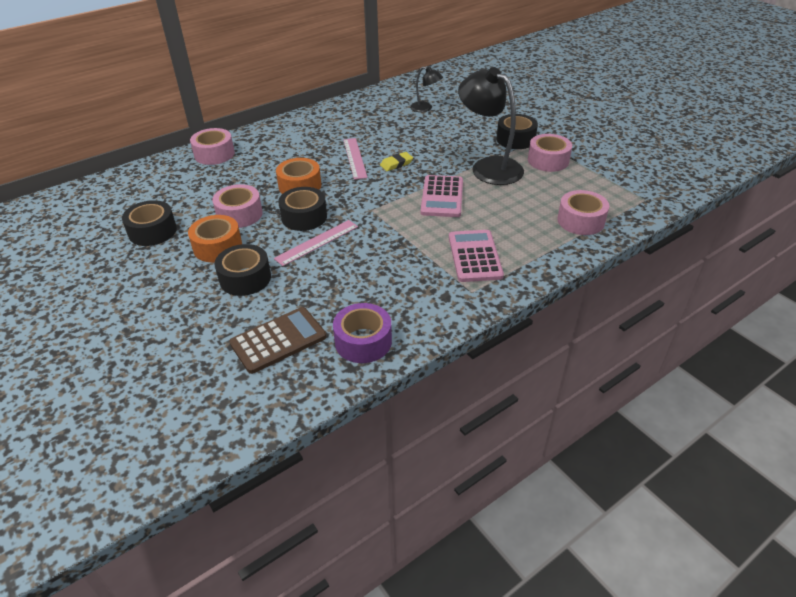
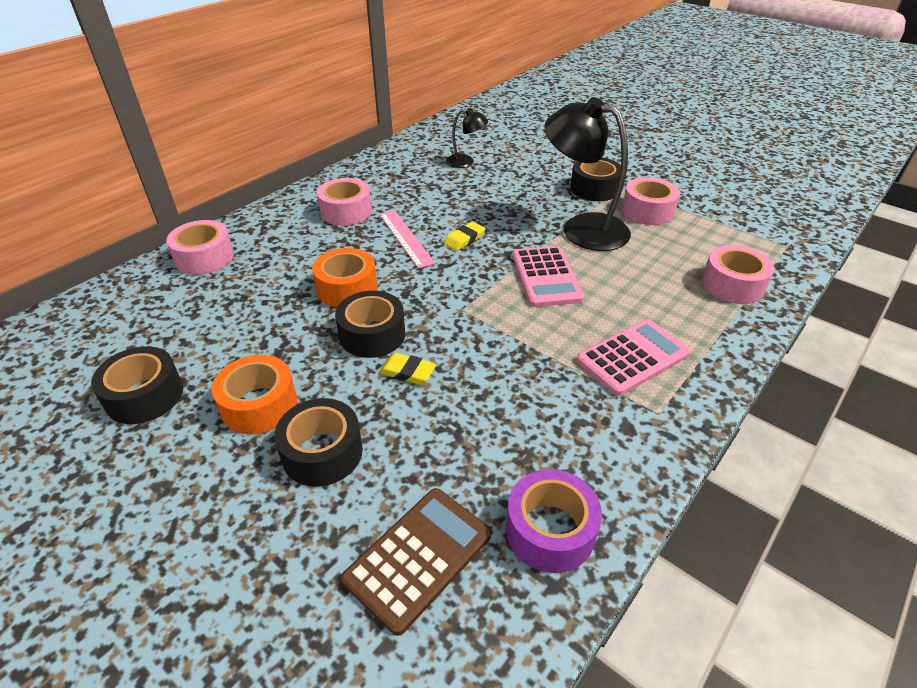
camera: 15 degrees left, 0 degrees up
pink tape [212,184,263,228] -> pink tape moved to [317,178,372,226]
pink ruler [274,220,358,266] -> yellow eraser [379,353,436,385]
pink calculator [449,230,504,282] -> pink calculator turned 75 degrees clockwise [576,319,691,396]

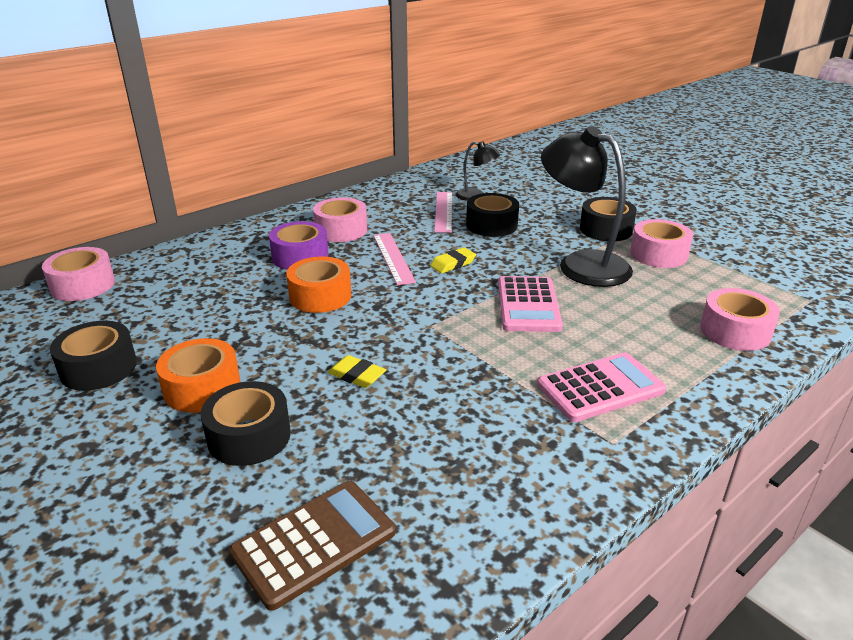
camera: 10 degrees right, 10 degrees down
pink tape [166,220,234,275] -> pink tape moved to [42,247,115,301]
black tape [335,290,405,358] -> black tape moved to [466,193,519,237]
purple tape [506,469,602,573] -> purple tape moved to [269,221,329,270]
none -> pink ruler [434,192,452,233]

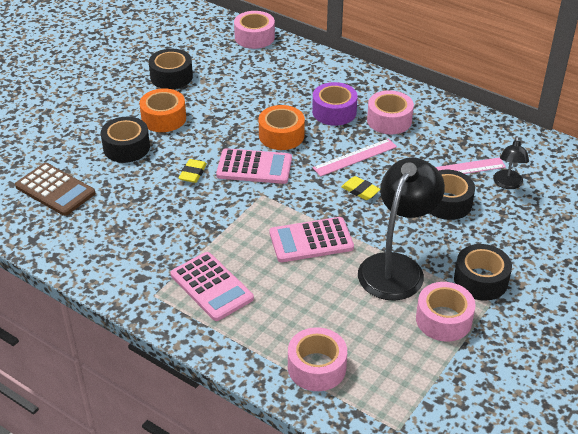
camera: 75 degrees right, 10 degrees up
none -> pink calculator [216,148,292,184]

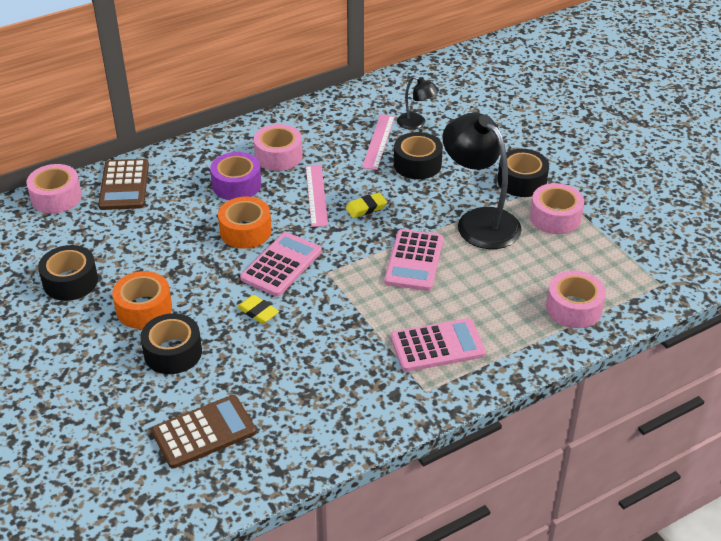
camera: 65 degrees left, 0 degrees up
none -> brown calculator [98,159,149,210]

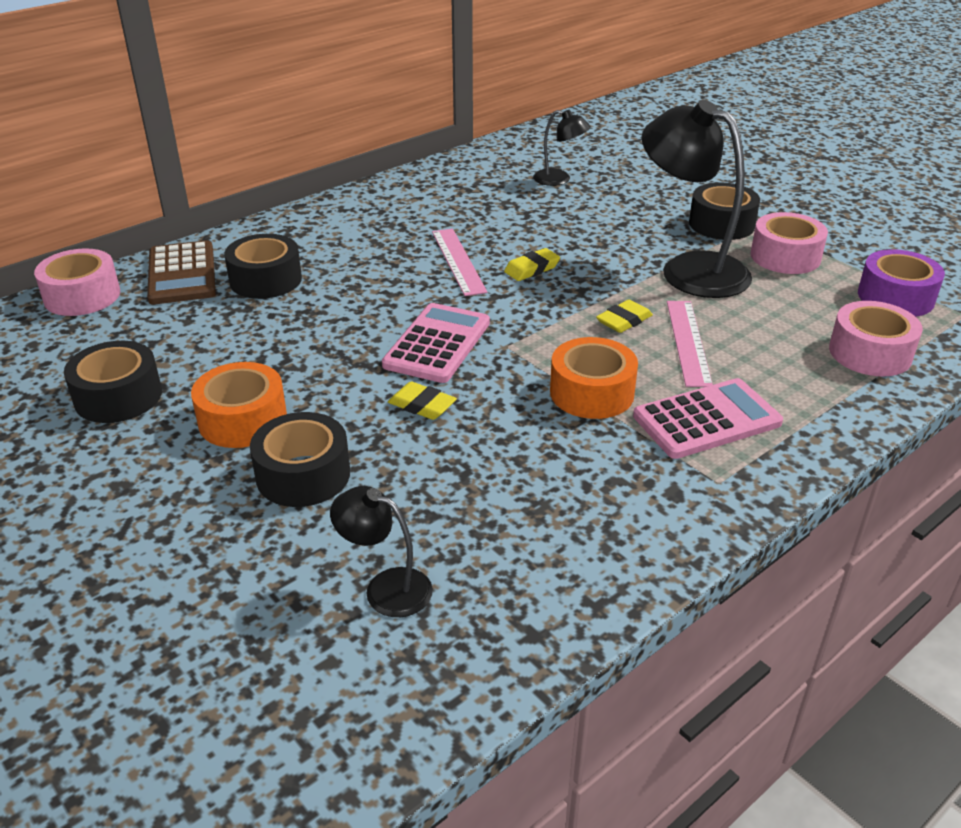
camera: 10 degrees left, 5 degrees down
brown calculator [151,395,256,469] -> black lamp [330,486,433,617]
purple tape [210,152,262,200] -> purple tape moved to [858,249,945,317]
orange tape [218,197,272,249] -> orange tape moved to [550,337,638,419]
pink tape [254,124,303,171] -> none
pink ruler [362,114,395,170] -> pink ruler moved to [667,301,713,387]
pink calculator [384,229,443,291] -> yellow eraser [596,300,653,333]
black tape [394,132,443,179] -> black tape moved to [224,234,302,299]

